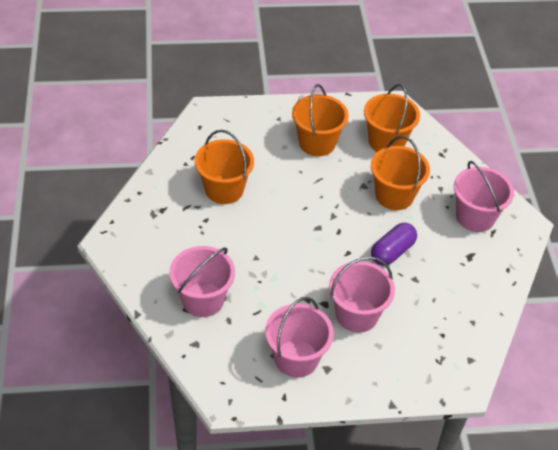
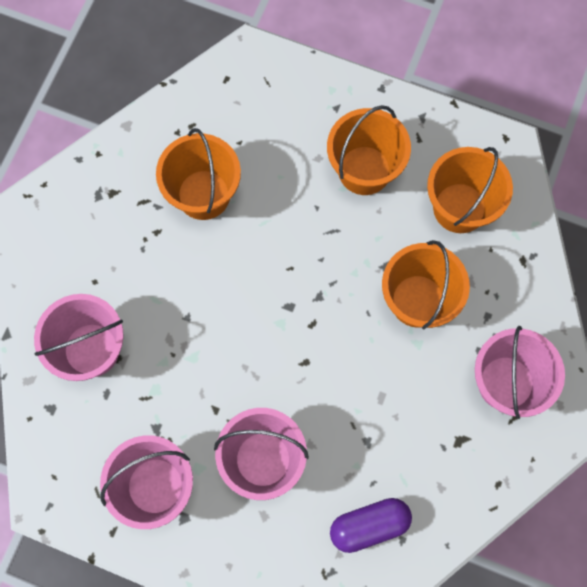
camera: 30 degrees right, 25 degrees up
purple capsule [371,223,417,266] -> purple capsule moved to [330,498,412,553]

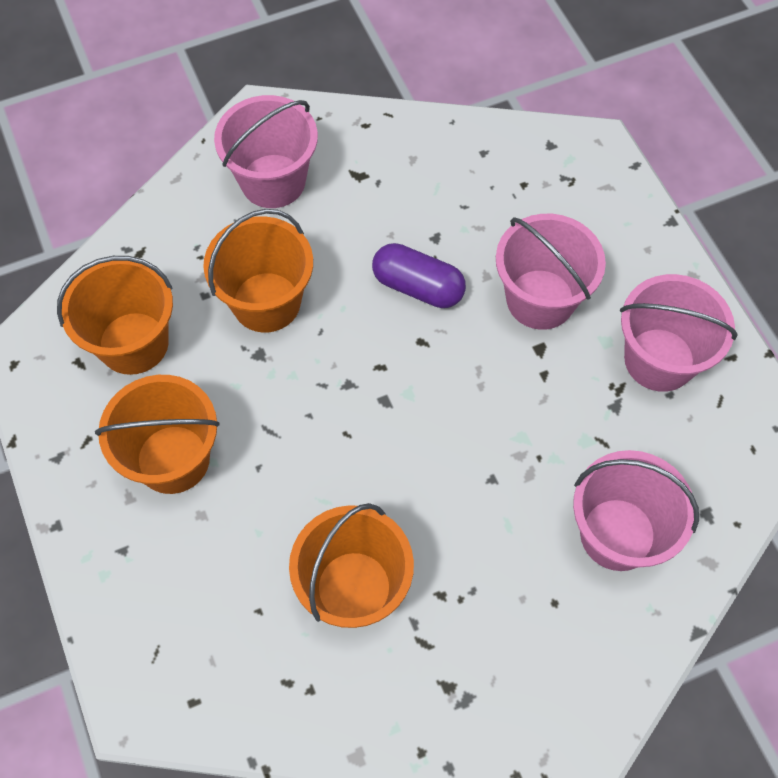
camera: 135 degrees left, 10 degrees down
purple capsule [330,498,412,553] -> purple capsule moved to [372,243,466,308]

